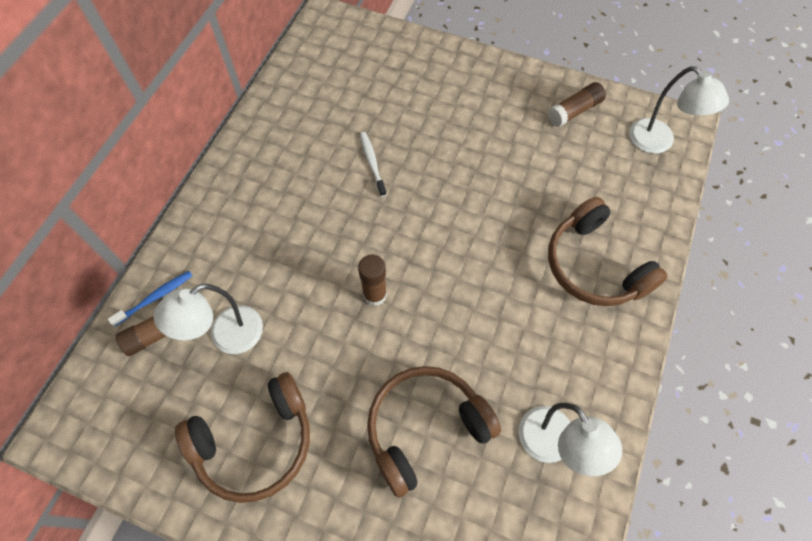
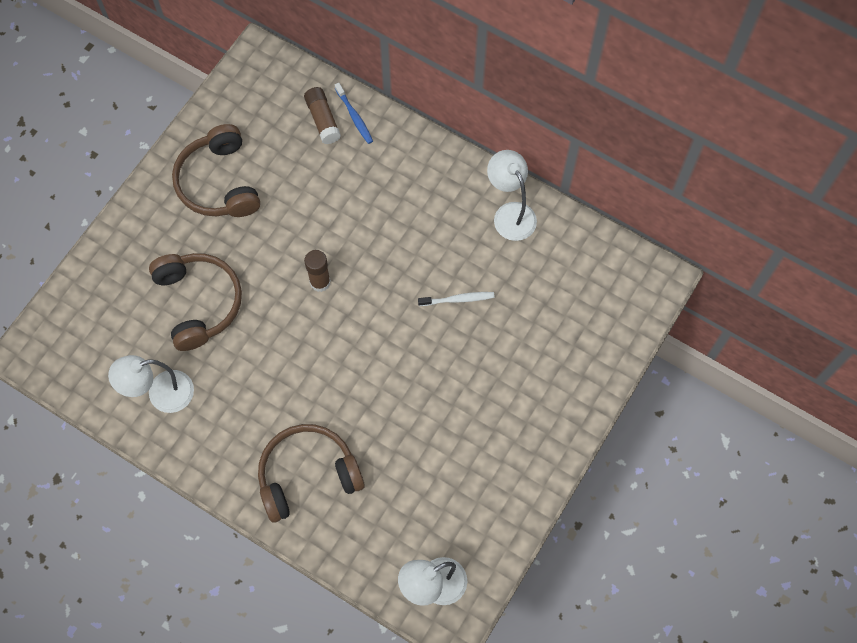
camera: 100 degrees right, 5 degrees up
white lamp [154,284,263,354] -> white lamp moved to [487,150,537,241]
brown glue stick [548,82,606,127] -> none

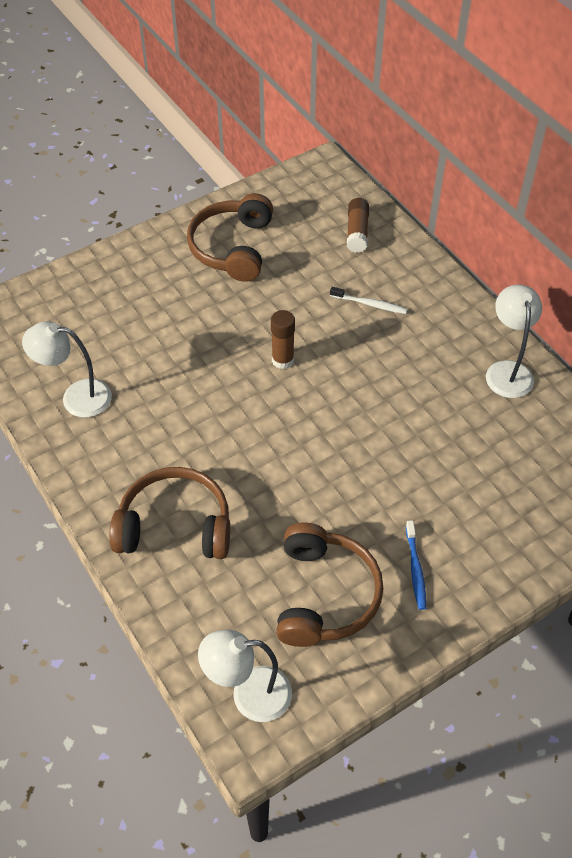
camera: 25 degrees right, 15 degrees down
brown headphones [149,253,242,351] -> brown headphones moved to [276,523,384,647]
blue toothbrush [335,83,373,144] -> blue toothbrush moved to [406,520,426,610]
white toothbrush [418,292,495,306] -> white toothbrush moved to [330,287,408,314]

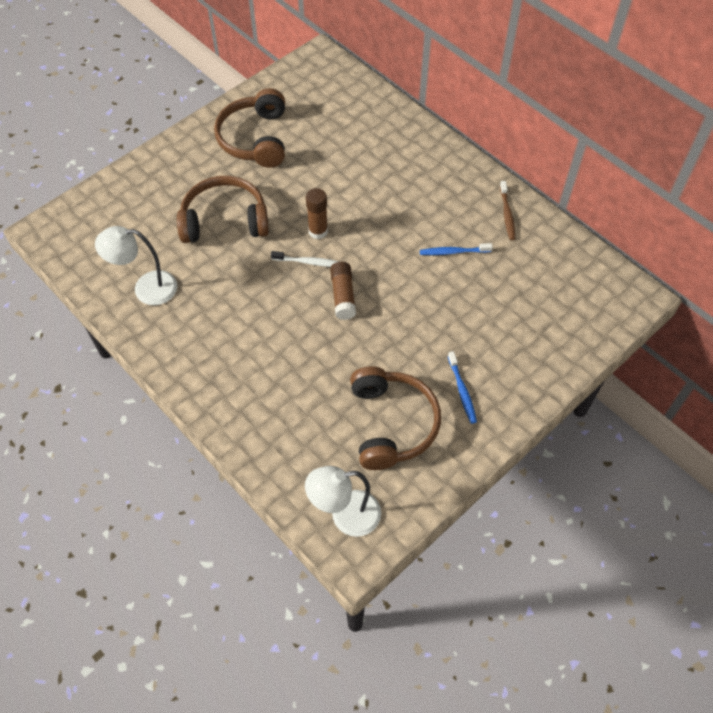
camera: 10 degrees left, 5 degrees up
brown headphones [109,467,230,559] -> brown headphones moved to [177,176,269,243]
white toothbrush [330,287,408,314] -> white toothbrush moved to [271,251,339,267]
brown glue stick [347,198,369,253] -> brown glue stick moved to [330,262,356,320]
white lamp [486,285,542,398] -> brown toothbrush [500,181,515,240]
none -> blue toothbrush [420,243,493,255]

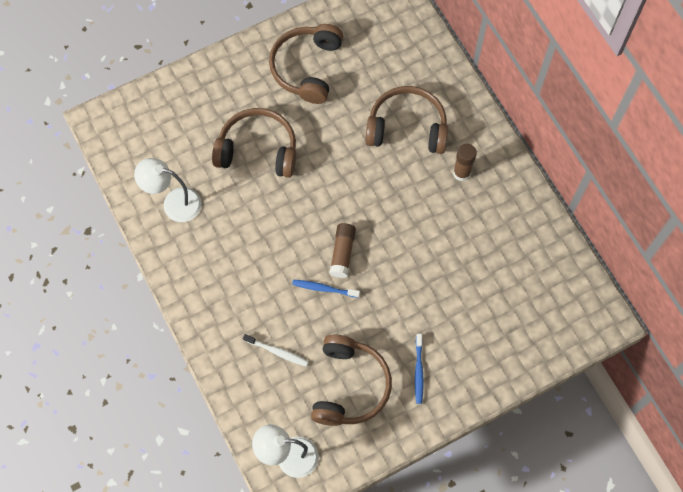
camera: 15 degrees right, 10 degrees up
white toothbrush [271,251,339,267] -> white toothbrush moved to [243,334,308,367]
brown glue stick [306,188,328,239] -> brown glue stick moved to [453,144,477,181]
blue toothbrush [420,243,493,255] -> blue toothbrush moved to [292,280,360,298]
brown toothbrush [500,181,515,240] -> none
none -> brown headphones [365,86,448,154]

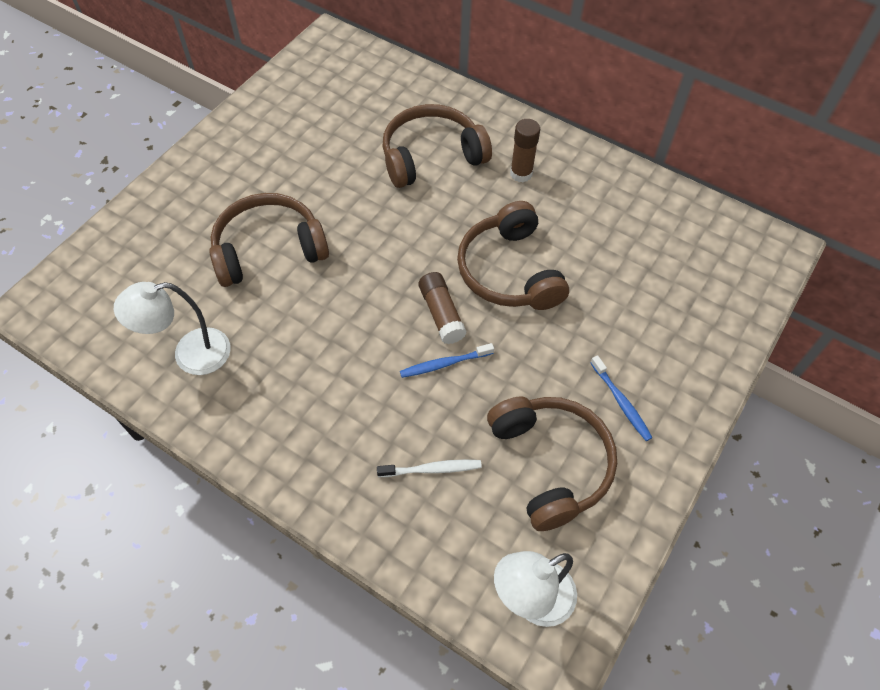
camera: 30 degrees left, 10 degrees down
brown headphones [269,24,343,104] -> brown headphones moved to [457,201,569,310]

